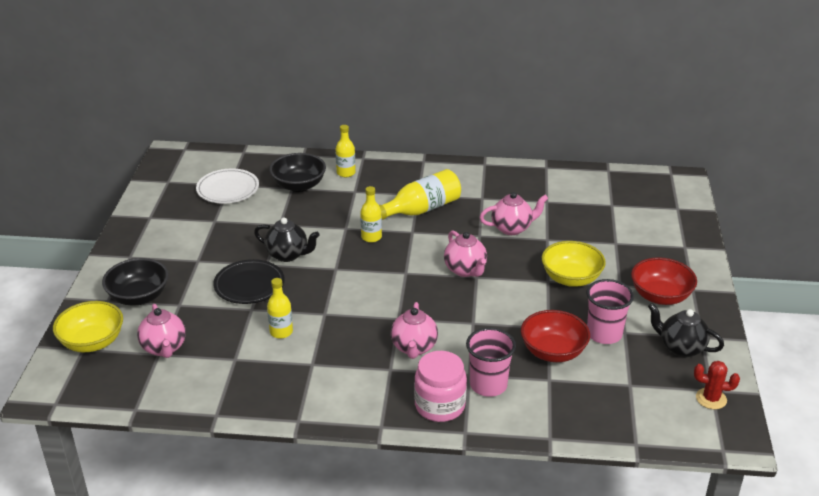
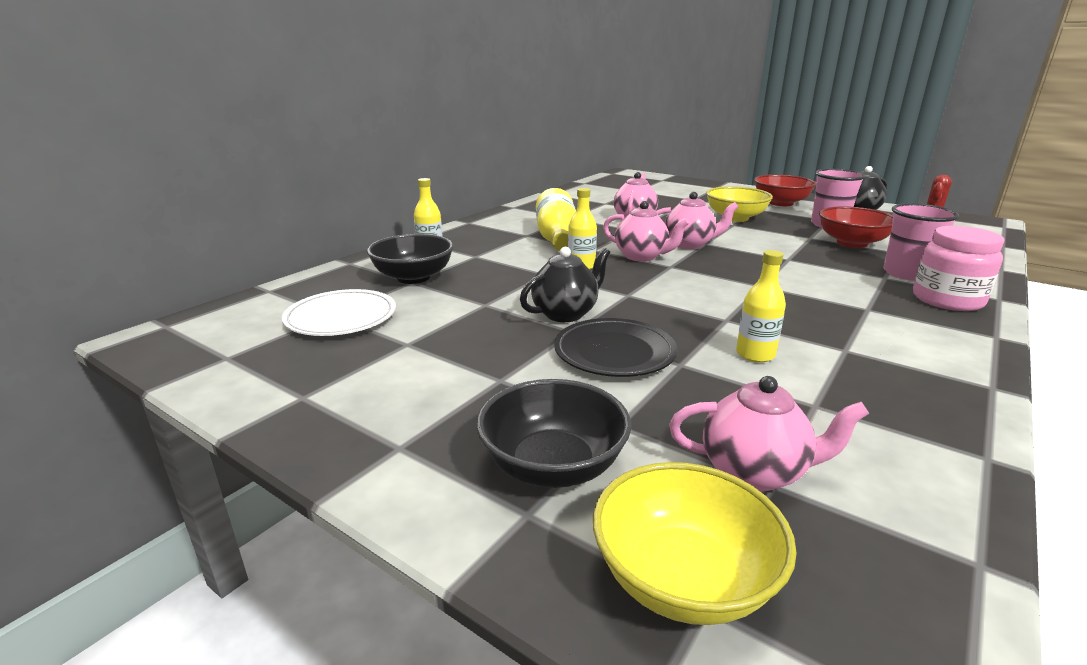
camera: 60 degrees left, 10 degrees down
pink teapot [391,302,438,359] -> pink teapot moved to [603,201,690,262]

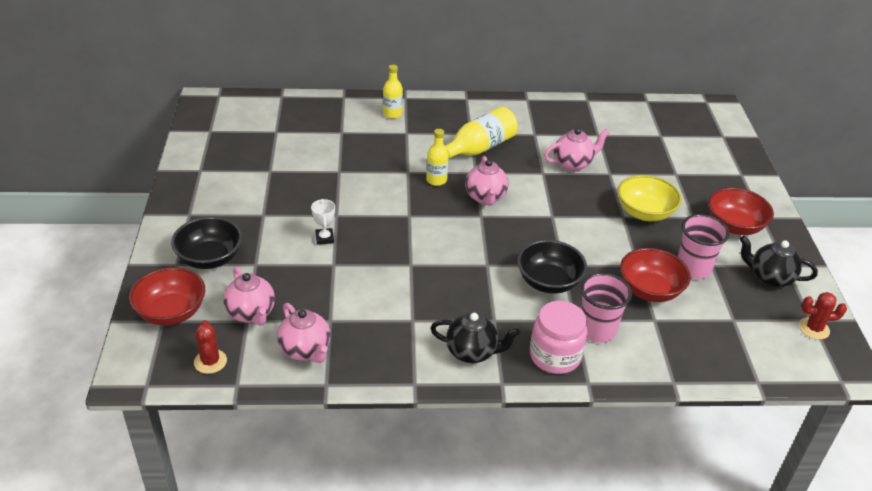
camera: 50 degrees right, 15 degrees up
white plate [282,289,396,336] -> none
black bowl [367,234,453,284] -> black bowl moved to [517,240,587,293]
black teapot [520,247,610,322] -> black teapot moved to [430,312,520,363]
black plate [554,318,678,377] -> white trophy [311,199,335,245]
yellow bowl [593,462,797,625] -> red bowl [129,267,205,326]
pink teapot [656,192,738,249] -> pink teapot moved to [277,303,330,363]
yellow bottle [736,250,786,362] -> none
none -> red cactus [194,320,227,374]

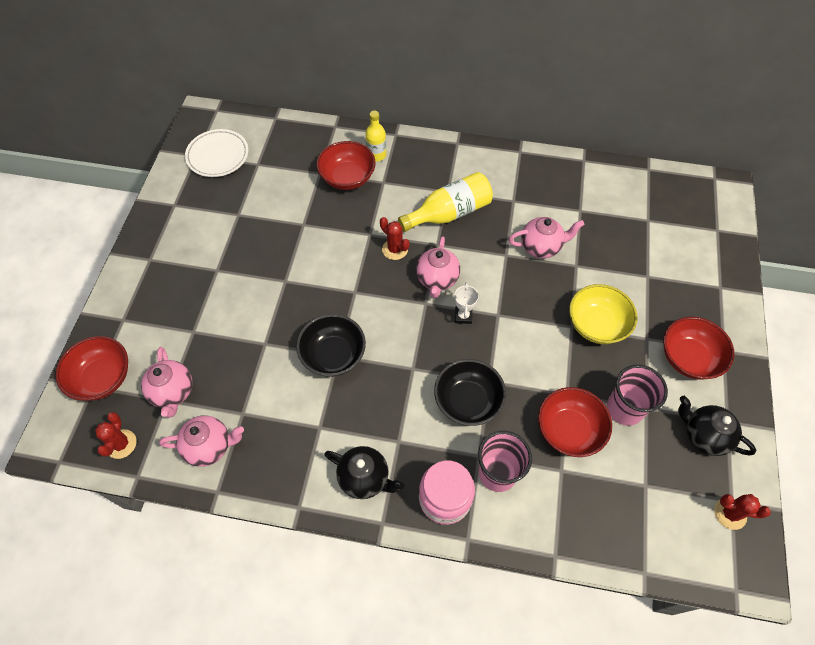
camera: 15 degrees right, 20 degrees up
black bowl [171,216,242,269] -> black bowl moved to [296,314,366,377]
pink teapot [277,303,330,363] -> pink teapot turned 75 degrees counterclockwise [159,415,244,467]
white trophy [311,199,335,245] -> white trophy moved to [454,283,479,324]
yellow bottle [426,129,449,186] -> red cactus [380,217,410,260]
none -> white plate [185,129,249,177]
none -> red bowl [317,141,376,190]

